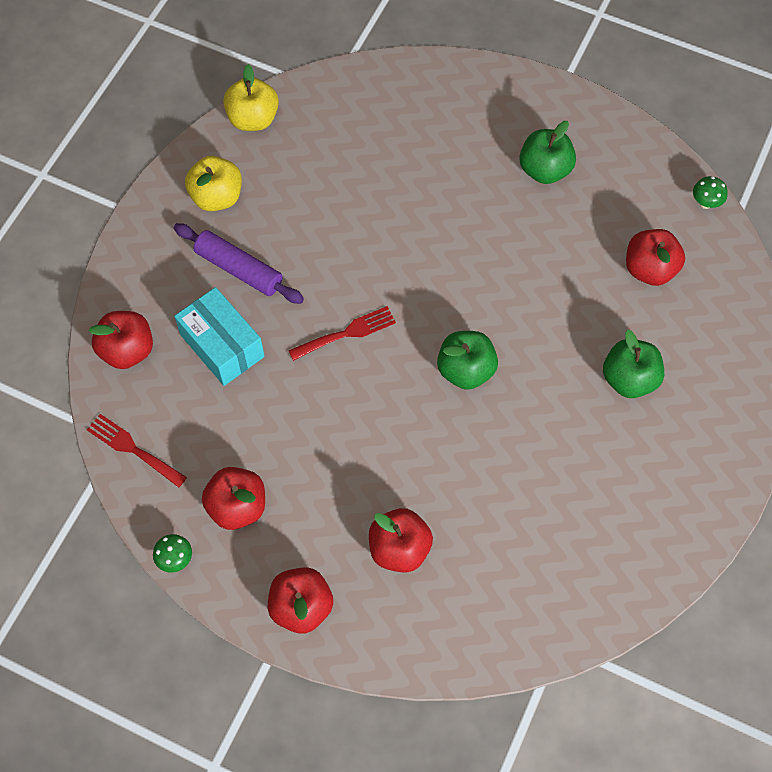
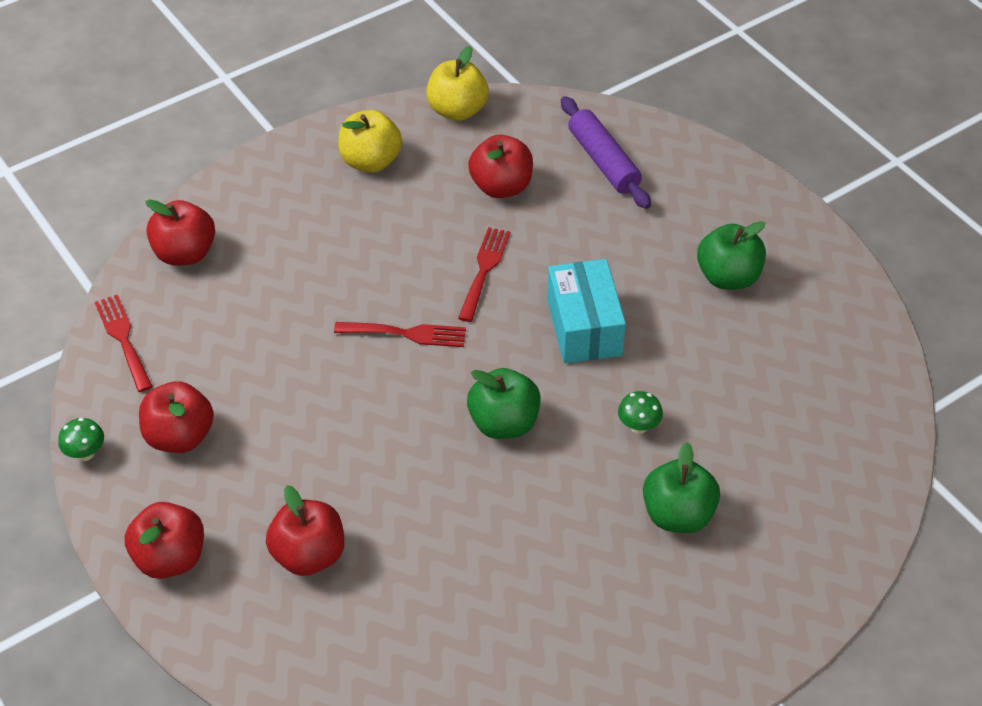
camera: 30 degrees right, 15 degrees down
purple rolling pin [174,223,304,304] -> purple rolling pin moved to [561,96,651,209]
turquoise box [174,287,264,386] -> turquoise box moved to [547,259,626,363]
red apple [626,229,685,286] -> red apple moved to [468,135,533,198]
green mushroom [693,176,728,209] -> green mushroom moved to [618,391,663,434]
none -> red fork [458,227,510,322]

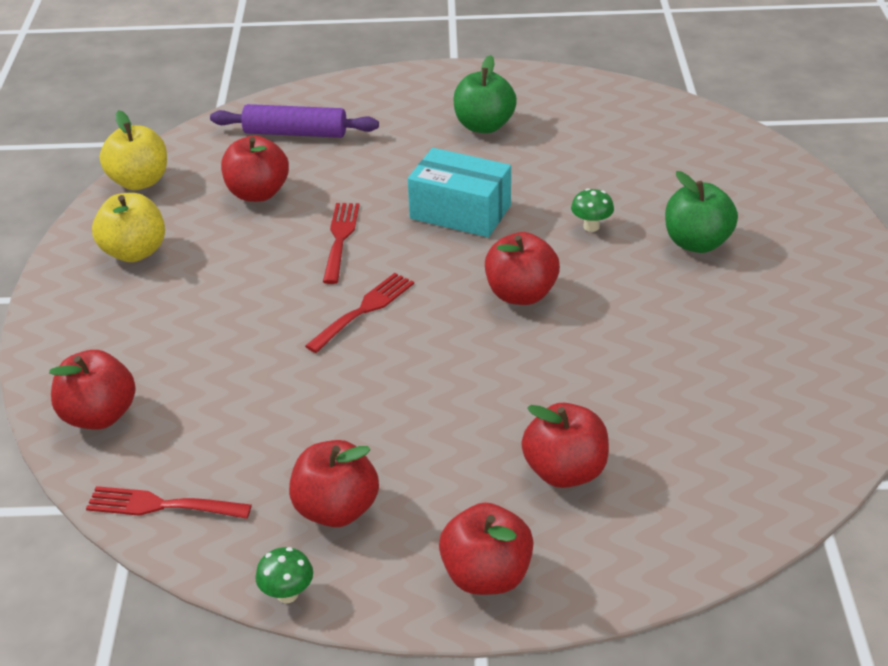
camera: 55 degrees left, 10 degrees down
red fork [458,227,510,322] -> red fork turned 45 degrees clockwise [323,203,360,284]
green apple [467,368,541,439] -> red apple [485,232,560,305]

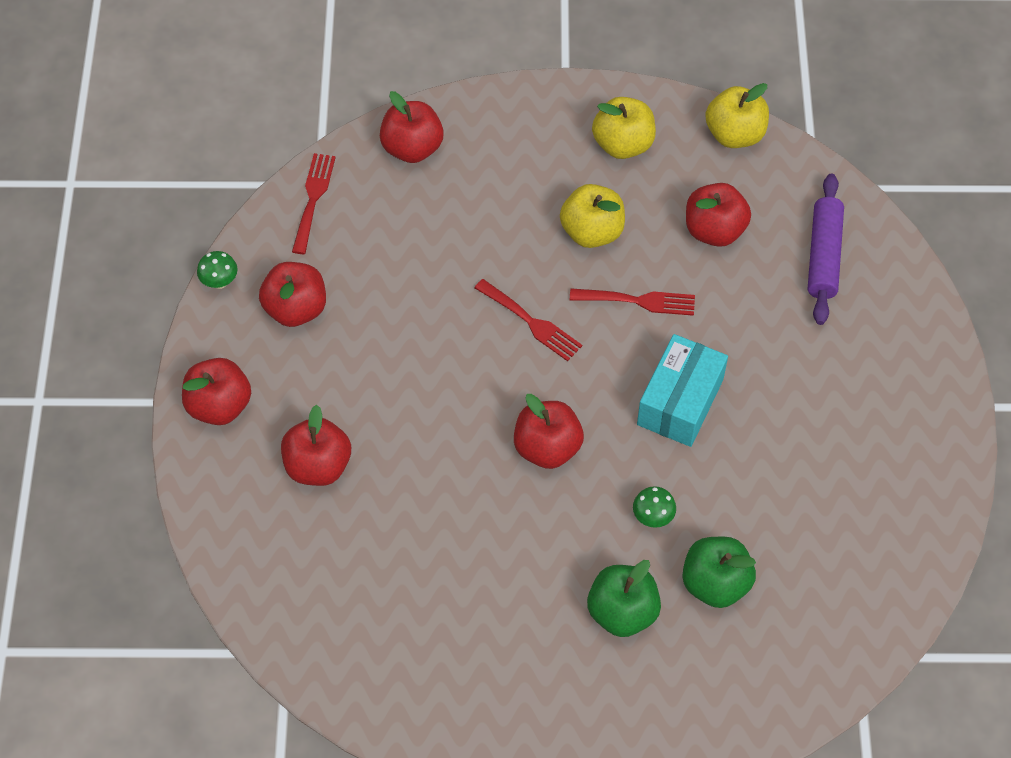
camera: 90 degrees right, 20 degrees up
green apple [453,55,517,133] -> green apple moved to [682,537,756,608]
none -> yellow apple [560,184,625,248]

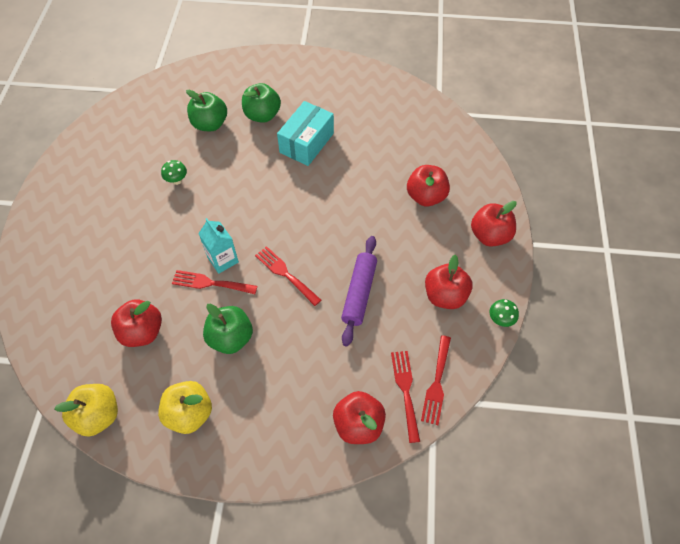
camera: 175 degrees left, 0 degrees up
red apple [514,394,584,469] -> none
yellow apple [560,184,625,248] -> green apple [203,304,253,354]
green mushroom [633,486,676,528] -> green mushroom moved to [161,160,187,185]
turquoise box [637,334,728,447] -> turquoise box moved to [277,101,334,166]
purple rolling pin [808,174,844,325] -> purple rolling pin moved to [341,236,377,346]
none -> turquoise carton [198,218,239,274]
none -> red fork [391,351,420,443]

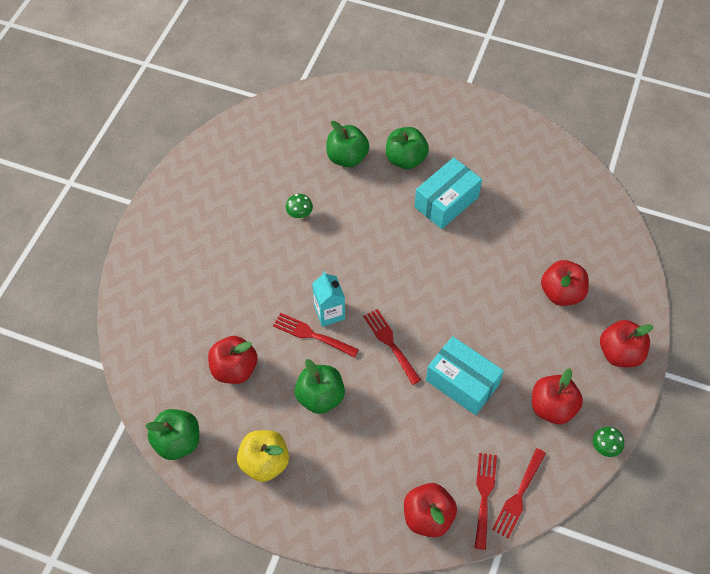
camera: 15 degrees right, 0 degrees up
yellow apple [54,384,118,437] -> green apple [145,409,199,460]
purple rolling pin [341,236,377,346] -> turquoise box [426,336,504,415]

